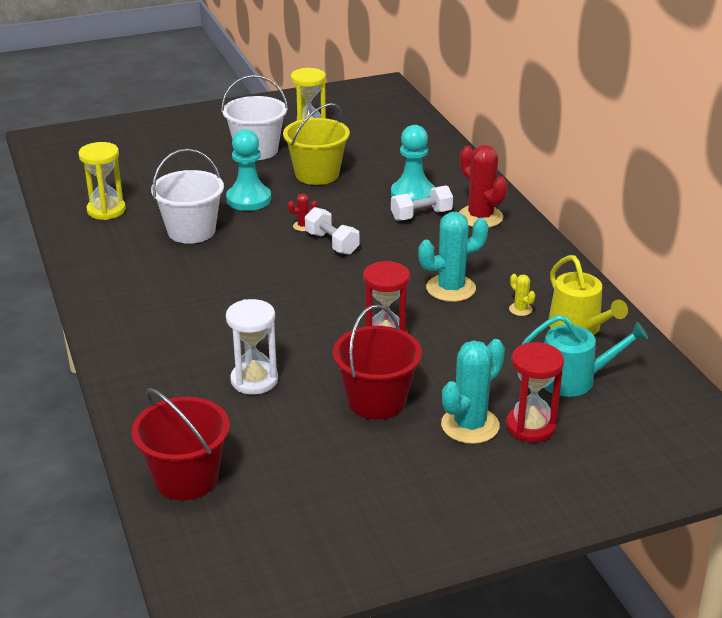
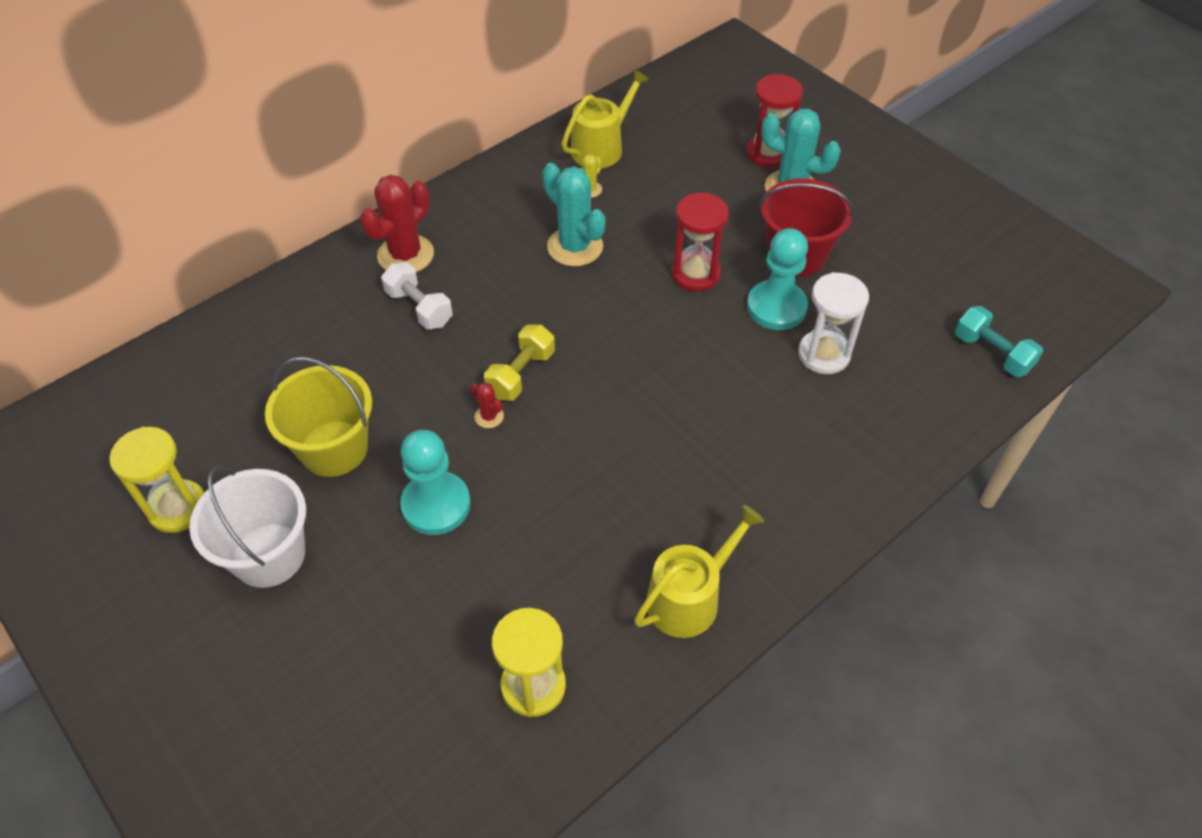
camera: 110 degrees left, 20 degrees up
red bucket [132,388,230,500] -> turquoise dumbbell [955,306,1043,377]
white bucket [151,149,224,244] -> none
white dumbbell [305,207,359,255] -> yellow dumbbell [484,324,555,401]
turquoise pawn [391,125,435,201] -> turquoise pawn moved to [747,228,808,330]
turquoise watering can [521,315,648,397] -> none
none -> yellow watering can [634,505,764,638]

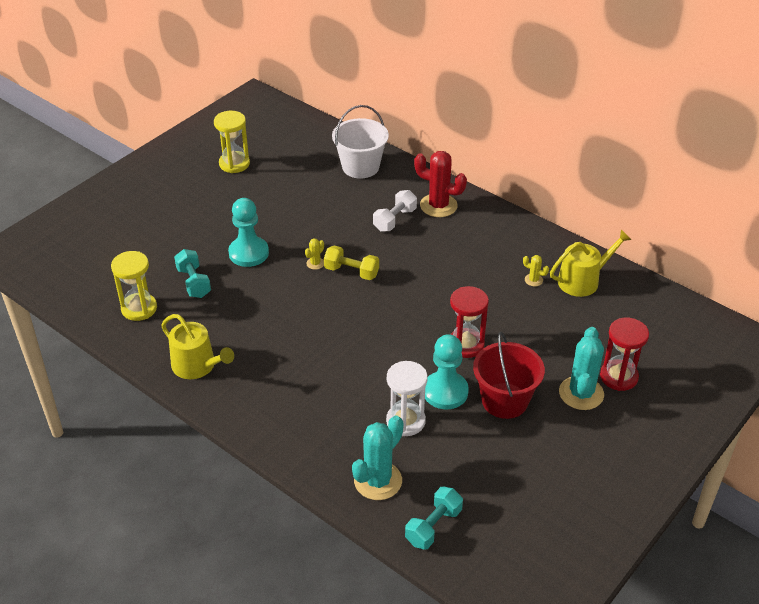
camera: 80 degrees right, 10 degrees down
white bucket [189,466,306,588] -> white bucket moved to [332,105,389,178]
yellow bucket [265,357,372,477] -> none
red cactus [471,382,504,428] -> yellow cactus [305,238,324,270]
turquoise cactus [542,163,606,266] -> turquoise cactus moved to [352,416,404,500]
yellow watering can [562,69,650,168] -> yellow watering can turned 60 degrees counterclockwise [550,230,631,297]
none -> turquoise dumbbell [174,249,211,298]

